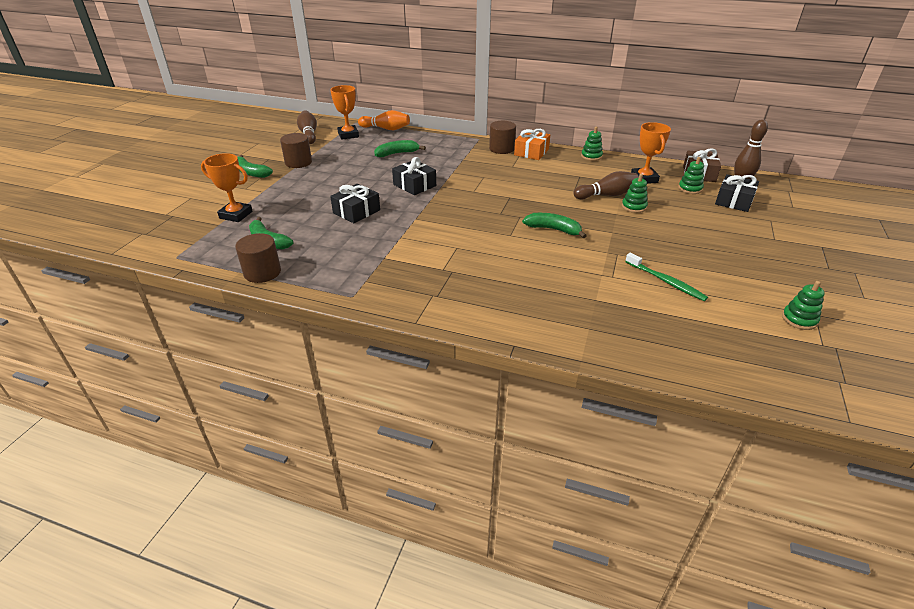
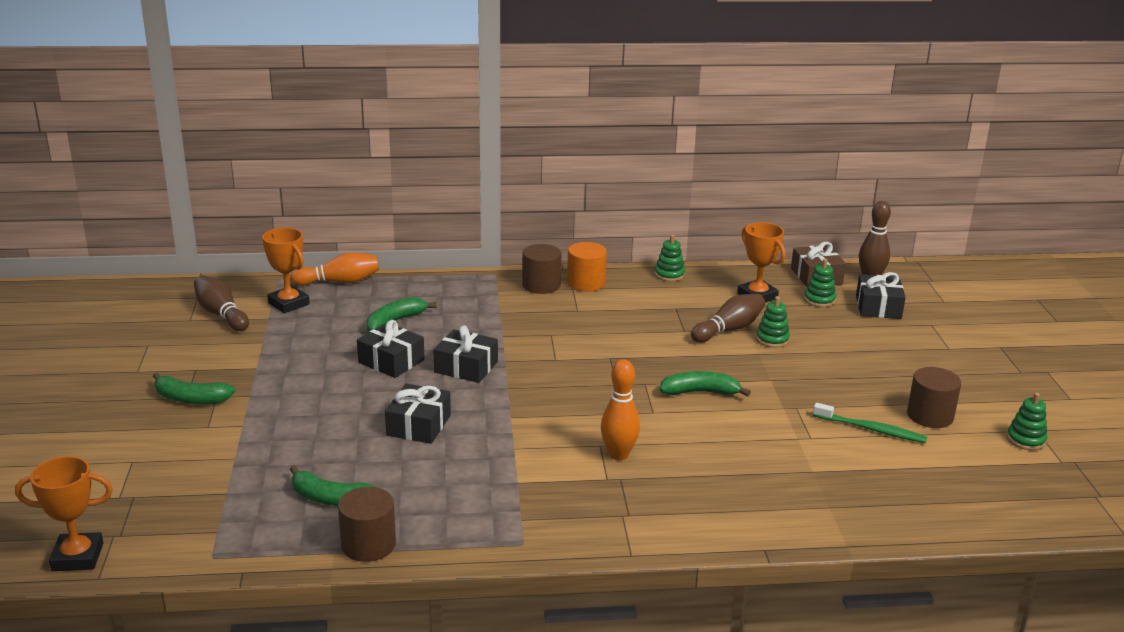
camera: 25 degrees left, 10 degrees down
orange trophy [201,153,253,222] -> orange trophy moved to [15,456,113,571]
brown cylinder [280,133,312,168] -> brown cylinder moved to [907,367,961,428]
orange gift [514,129,550,160] -> orange cylinder [567,242,607,291]
none -> black gift [357,320,425,378]
none -> orange bowling pin [601,359,640,460]

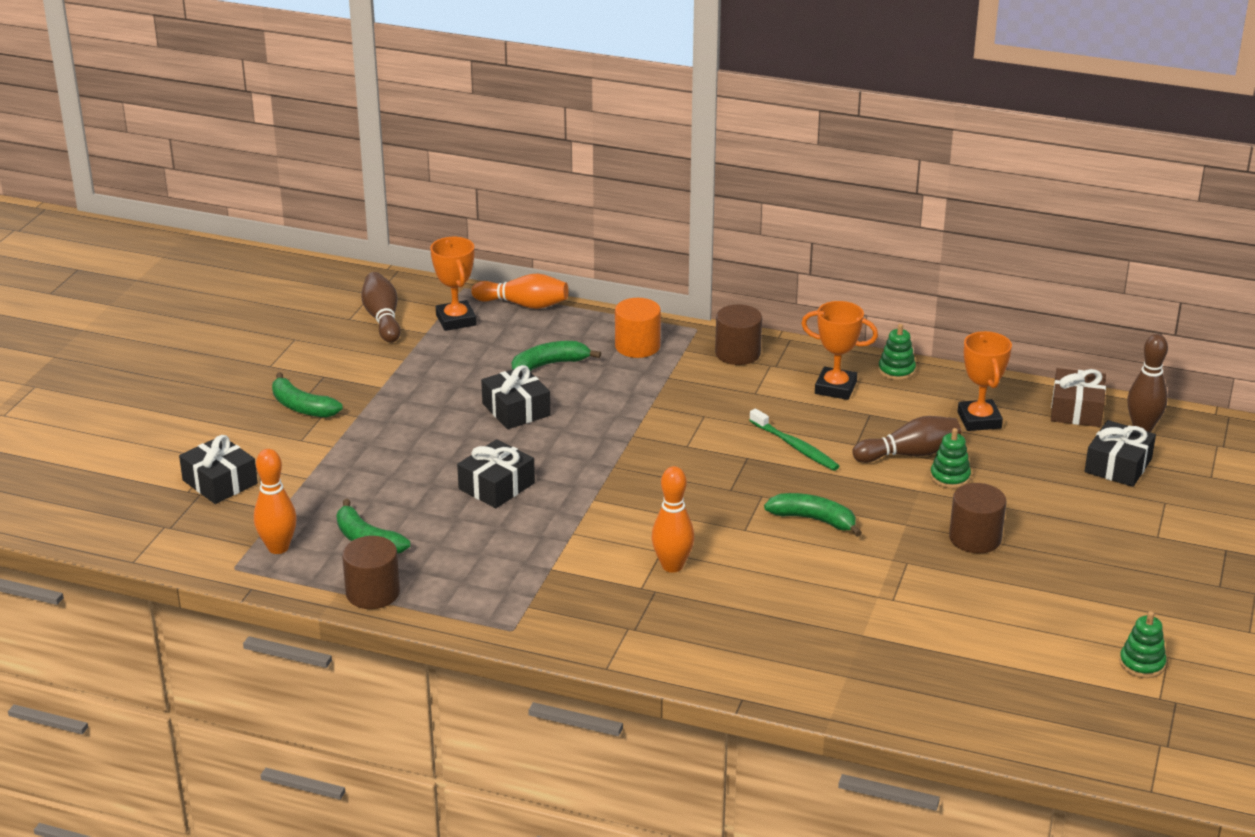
camera: 25 degrees right, 5 degrees up
orange trophy [15,456,113,571] -> orange trophy moved to [801,301,878,400]
black gift [433,325,498,383] -> black gift moved to [179,435,258,504]
orange cylinder [567,242,607,291] -> orange cylinder moved to [615,298,661,358]
green stacking toy [804,259,836,307] -> none
green toothbrush [813,403,927,443] -> green toothbrush moved to [749,408,840,471]
brown cylinder [907,367,961,428] -> brown cylinder moved to [949,483,1007,553]
none -> orange bowling pin [254,449,297,554]

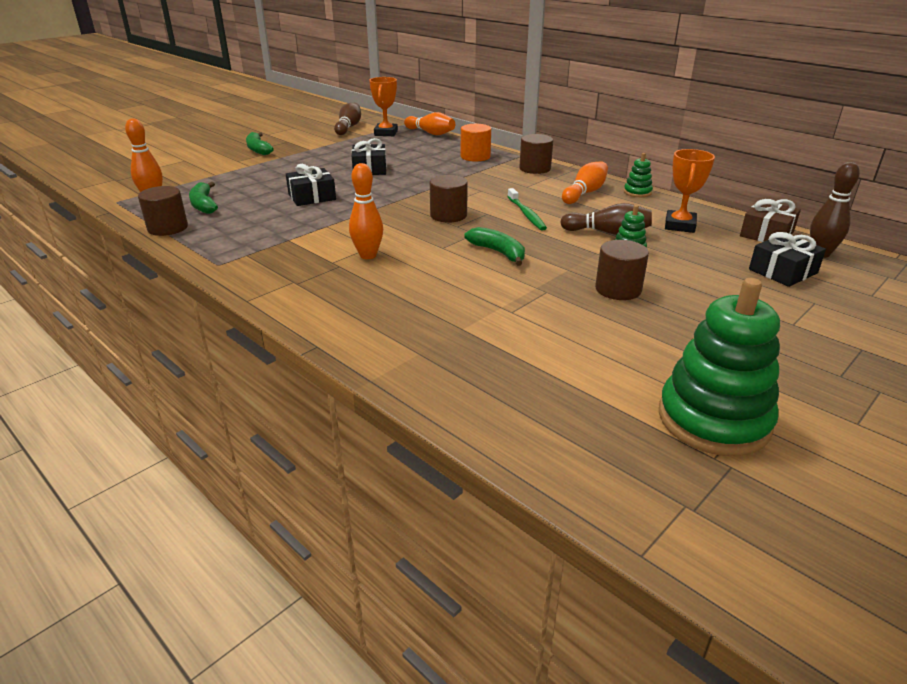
camera: 25 degrees right, 0 degrees up
black gift [179,435,258,504] -> none
green banana [512,341,601,371] -> none
orange trophy [801,301,878,400] -> orange bowling pin [562,161,608,204]
green stacking toy [1119,611,1167,678] -> green stacking toy [659,278,780,456], size x2.21
none -> brown cylinder [430,175,468,223]

